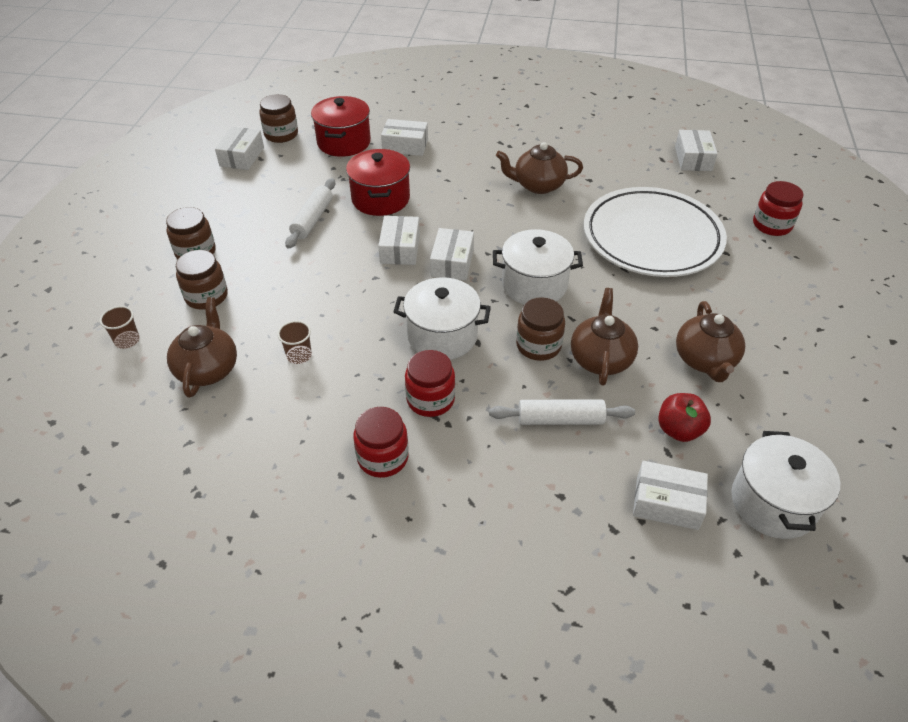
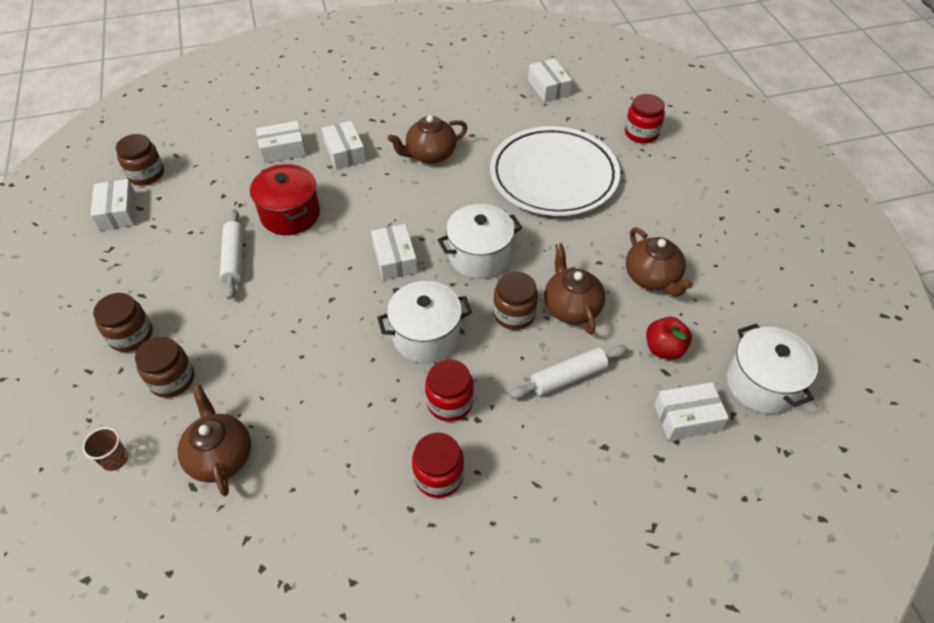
camera: 25 degrees left, 5 degrees up
brown cup [277,321,312,364] -> none
red pot [311,96,371,157] -> none
white box [378,216,420,265] -> white box moved to [322,121,366,170]

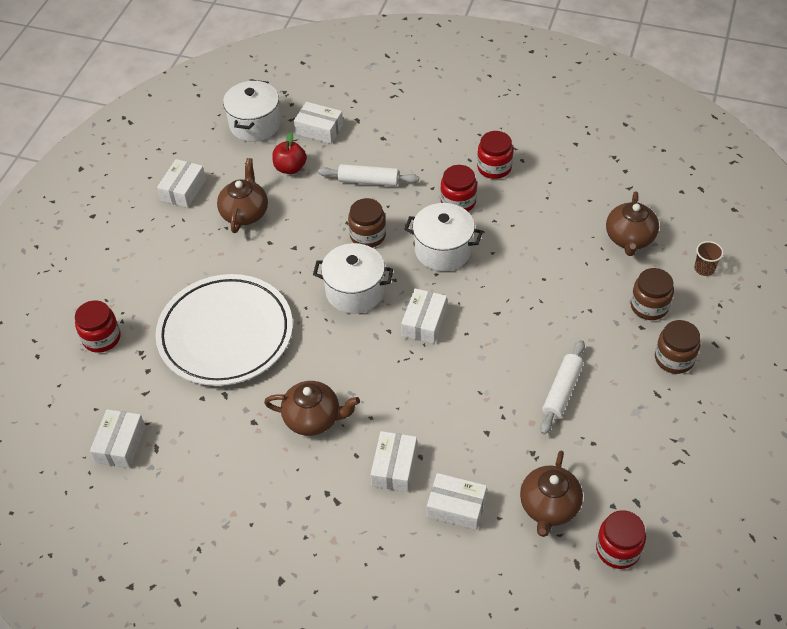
camera: 145 degrees left, 0 degrees up
white box [90,179,136,231] -> white box moved to [157,159,206,208]
brown jar [116,134,164,186] -> red jar [596,510,646,569]
red pot [250,164,320,235] -> none
brown teapot [544,243,605,334] -> brown teapot moved to [520,451,583,537]

